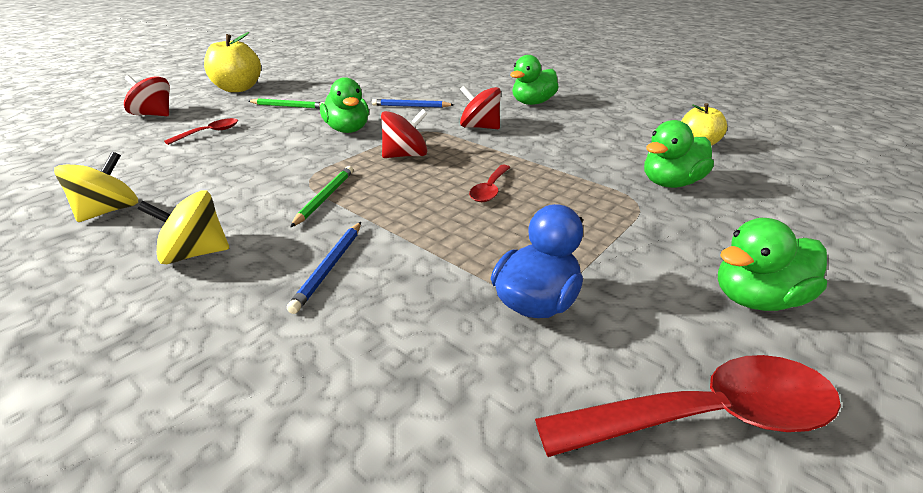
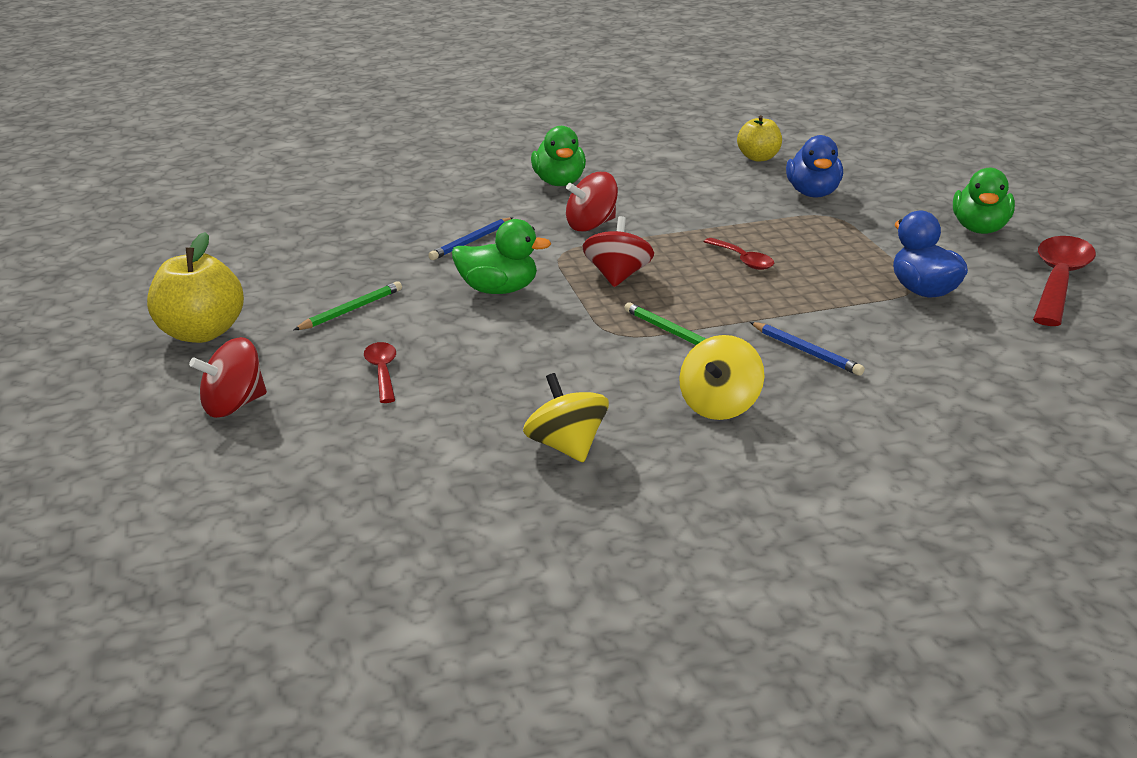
camera: 55 degrees left, 5 degrees down
green duck [644,120,714,188] -> blue duck [786,135,843,198]

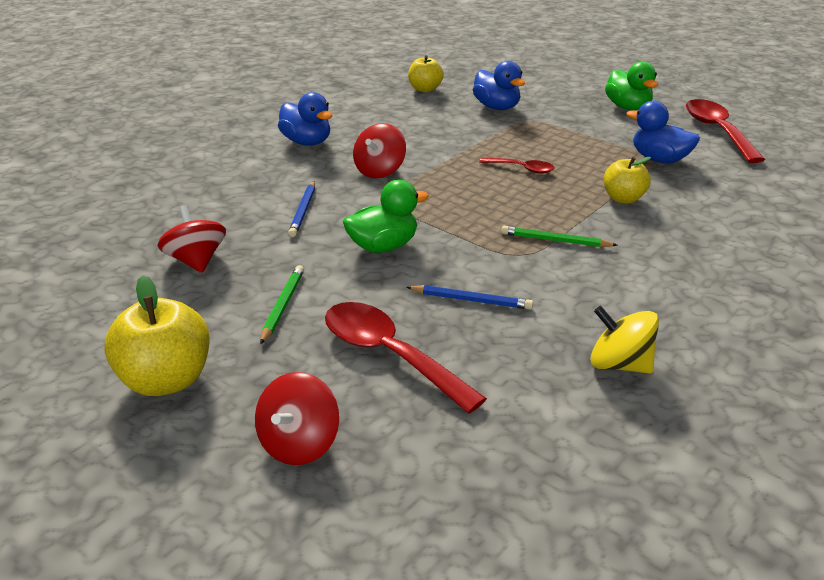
camera: 35 degrees left, 5 degrees up
red spoon [364,342,396,403] -> red spoon [325,302,487,413], size x1.88
green duck [531,126,586,186] -> blue duck [278,92,332,146]
red spinning top [583,216,654,287] -> red spinning top moved to [157,205,226,273]
yellow spinning top [679,335,764,420] -> none
blue pencil [750,322,865,376] -> blue pencil moved to [406,285,533,310]
none -> yellow apple [604,157,651,204]

